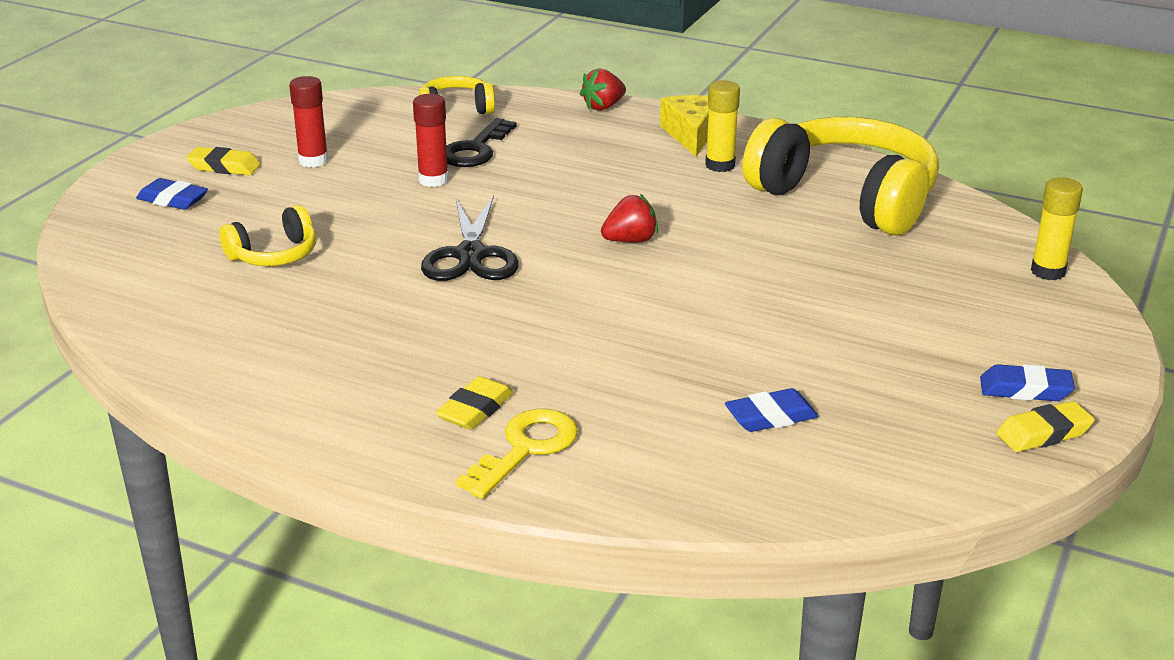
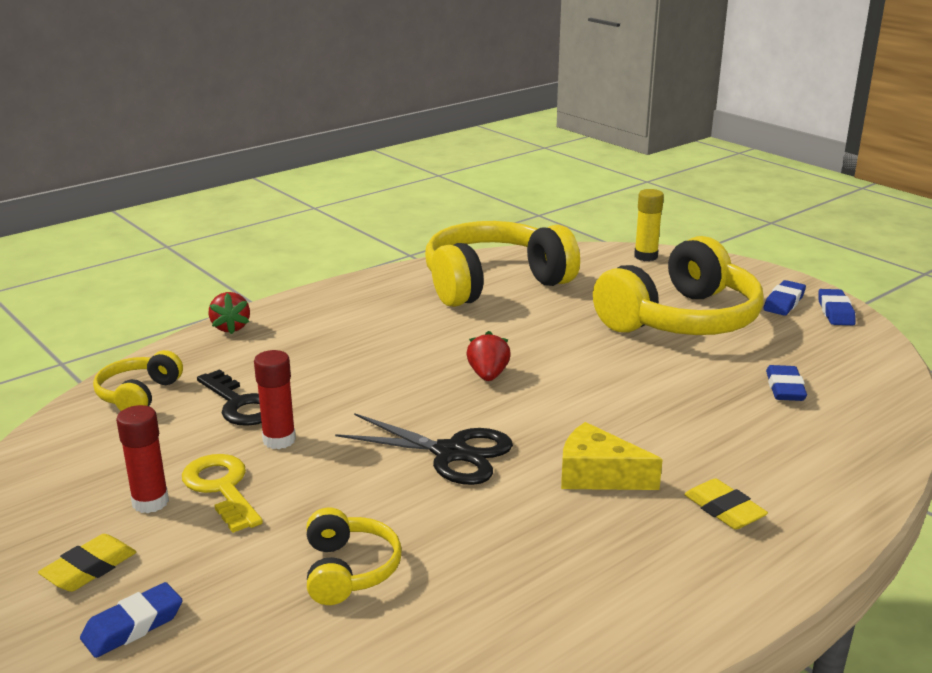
camera: 65 degrees left, 5 degrees down
yellow key [456,409,578,499] -> yellow key moved to [182,454,263,533]
yellow cheese [660,95,709,157] -> yellow cheese moved to [561,422,663,490]
yellow glue stick [705,80,740,172] -> none
yellow eraser [996,401,1095,452] -> blue eraser [818,289,856,325]
none -> yellow headphones [593,236,764,335]

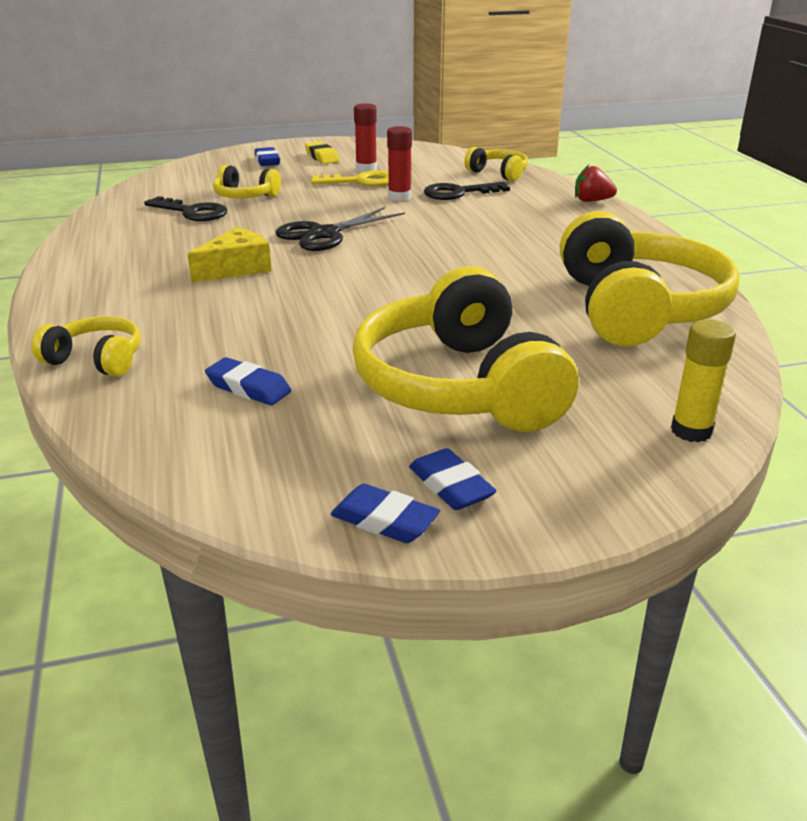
camera: 115 degrees right, 5 degrees up
red strawberry [467,331,511,381] -> none
yellow eraser [684,479,768,530] -> none
none -> yellow headphones [32,316,141,377]
none -> black key [144,196,227,221]

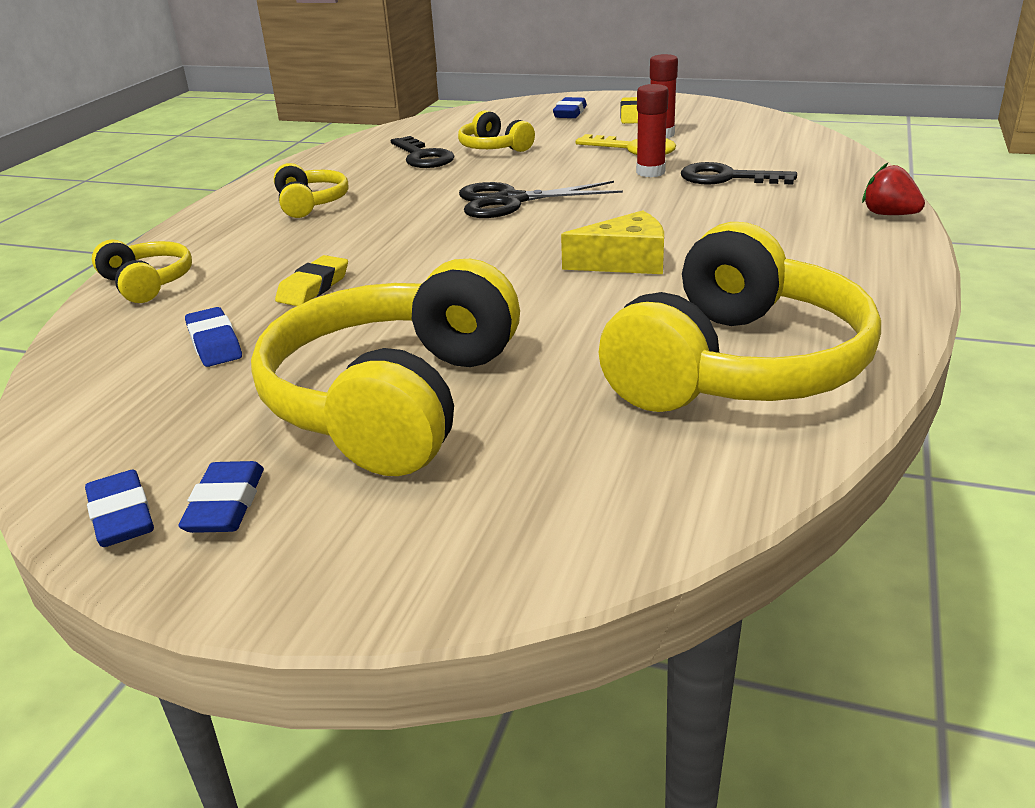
camera: 35 degrees right, 0 degrees up
yellow cheese [187,227,272,283] -> yellow cheese moved to [561,210,664,274]
yellow headphones [464,147,528,181] -> yellow headphones moved to [274,163,348,218]
yellow glue stick [671,320,736,442] -> none
none -> yellow eraser [275,255,348,306]

